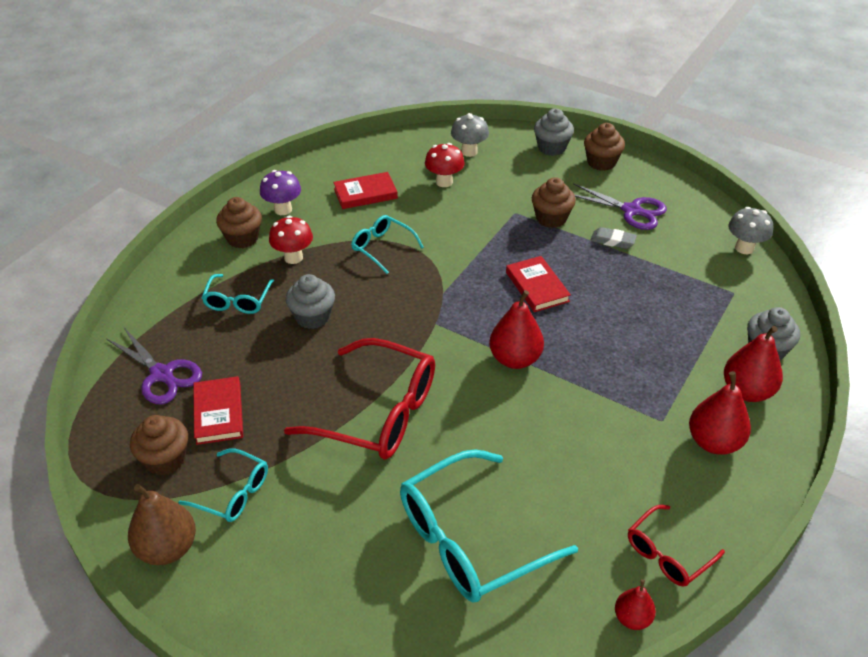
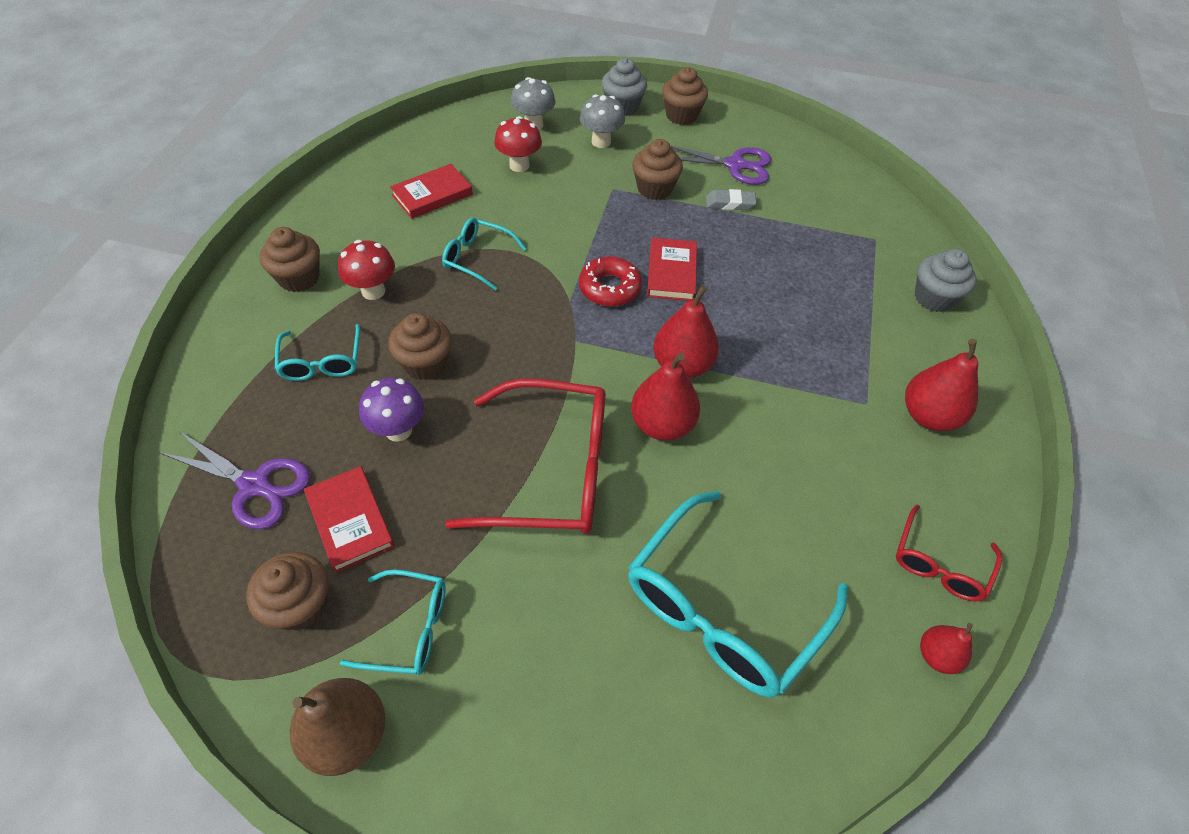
camera: 20 degrees left, 10 degrees up
purple mushroom [260,170,301,215] -> purple mushroom moved to [359,378,424,442]
grey cupcake [285,274,335,329] -> brown cupcake [388,313,452,380]
red book [506,256,571,312] -> red book turned 45 degrees clockwise [647,237,697,301]
red pear [724,326,783,402] -> red pear moved to [631,353,700,441]
grey mushroom [728,207,773,254] -> grey mushroom moved to [580,94,625,148]
none -> red donut [579,256,642,307]

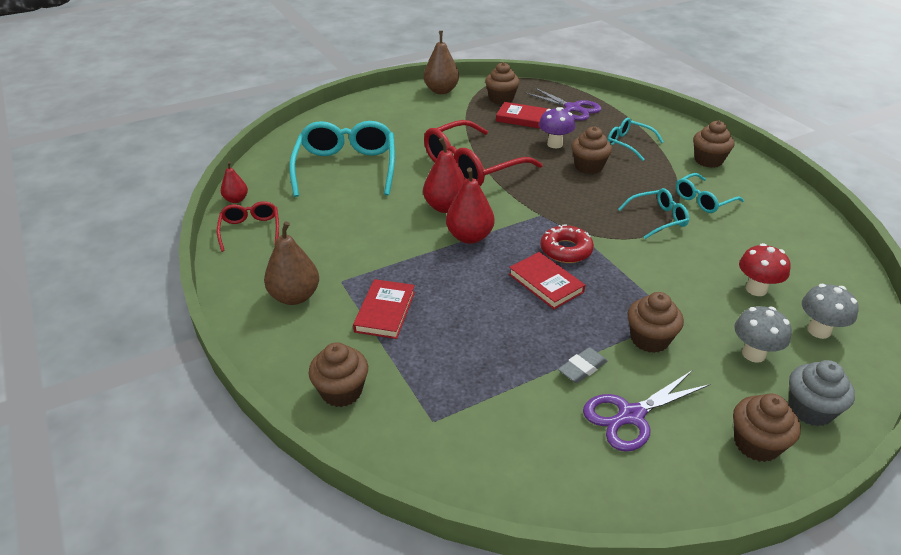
camera: 140 degrees right, 15 degrees down
purple scissors [159,431,311,530] -> purple scissors turned 120 degrees counterclockwise [525,87,602,121]
red mushroom [338,240,395,300] -> none
turquoise glasses [340,569,446,675] -> turquoise glasses moved to [676,173,744,213]
red book [390,164,473,219] -> red book moved to [353,279,415,339]
red pear [905,339,978,431] -> brown pear [264,221,319,305]
grey cupcake [915,249,976,312] -> brown cupcake [308,342,368,407]

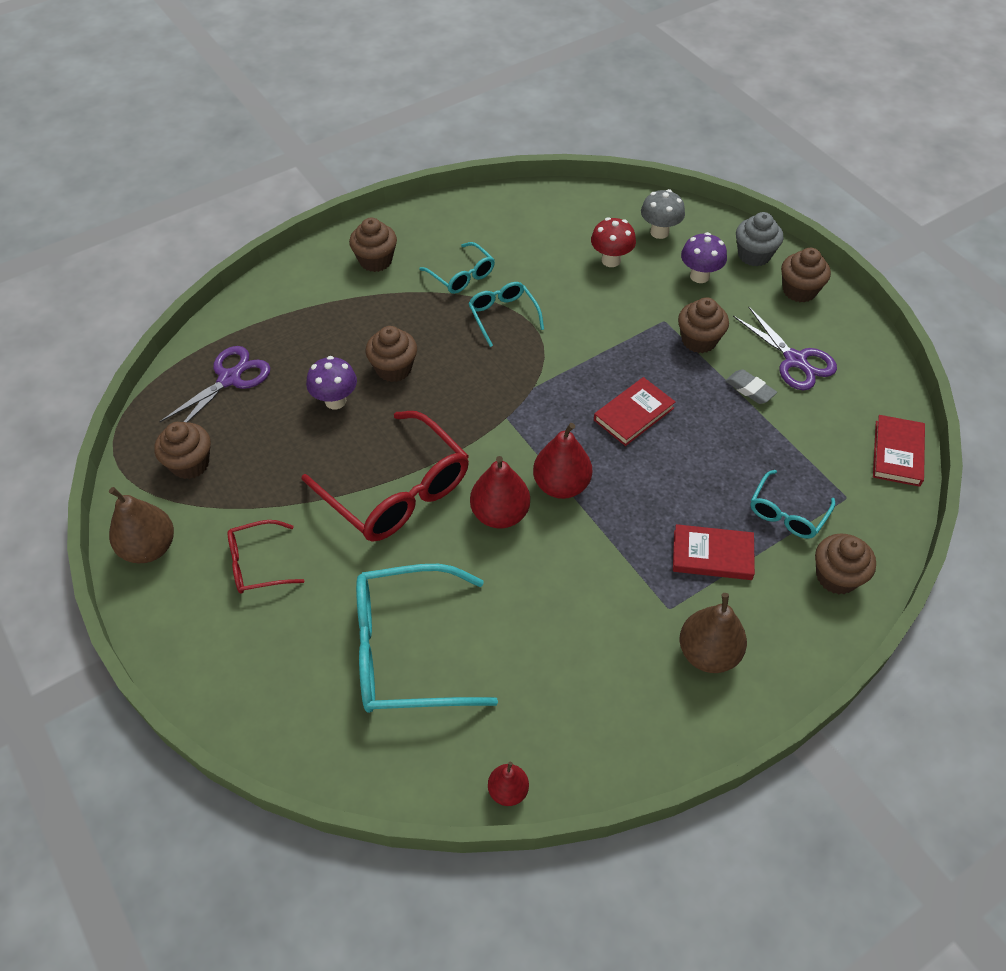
camera: 95 degrees left, 15 degrees up
red glasses [217,201,279,252] -> red glasses moved to [228,520,304,594]
red book [496,102,548,129] -> red book moved to [873,415,925,487]
red donut [540,224,594,263] -> none
turquoise glasses [607,118,664,161] -> turquoise glasses moved to [751,470,835,539]
grey mushroom [734,306,792,363] -> purple mushroom [681,232,727,283]

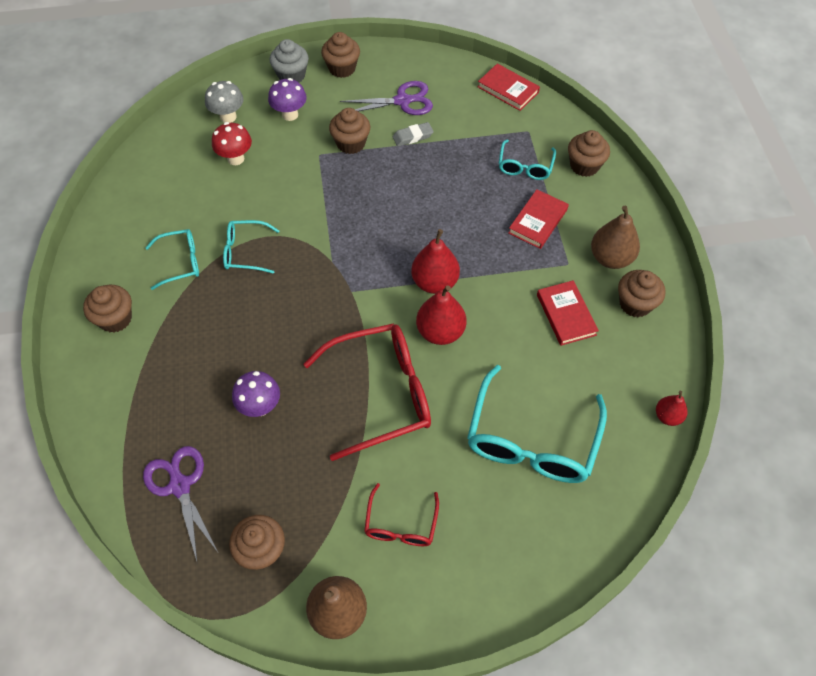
camera: 65 degrees left, 5 degrees up
brown cupcake [365,326,417,382] -> brown cupcake moved to [618,270,665,317]
red book [594,377,676,446] -> red book moved to [537,280,599,346]
turquoise glasses [751,470,835,539] -> turquoise glasses turned 45 degrees clockwise [499,140,556,180]

